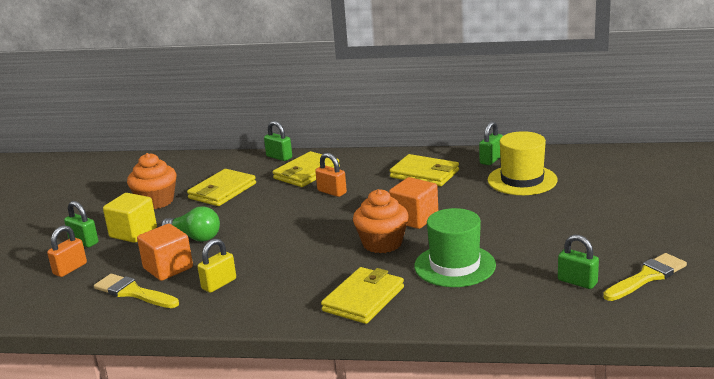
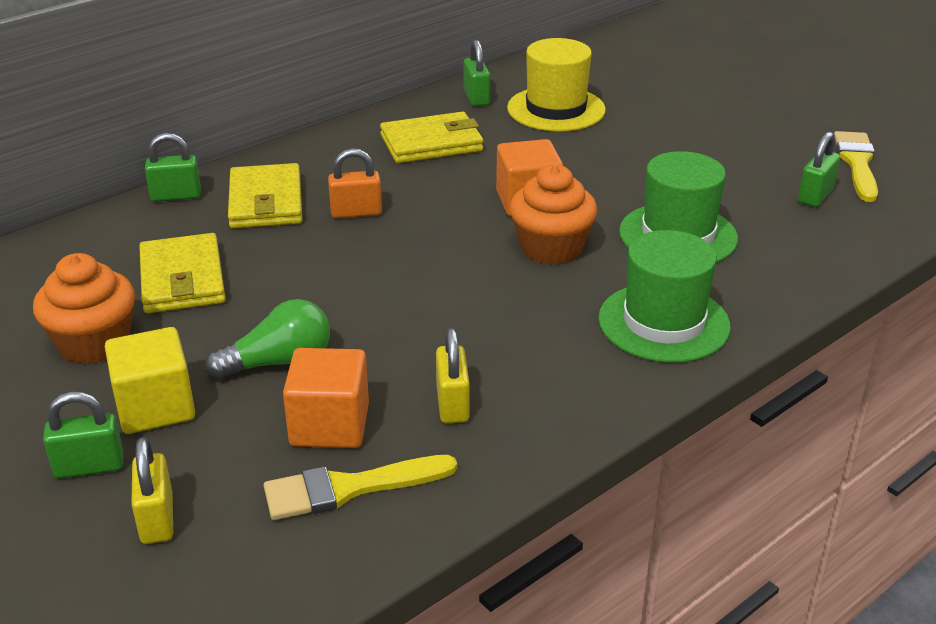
camera: 50 degrees left, 10 degrees up
orange padlock [47,225,87,277] -> yellow padlock [131,437,173,544]
yellow wallet [321,267,404,324] -> green hat [598,230,731,363]
green padlock [558,234,599,289] -> green padlock turned 45 degrees counterclockwise [798,131,840,207]

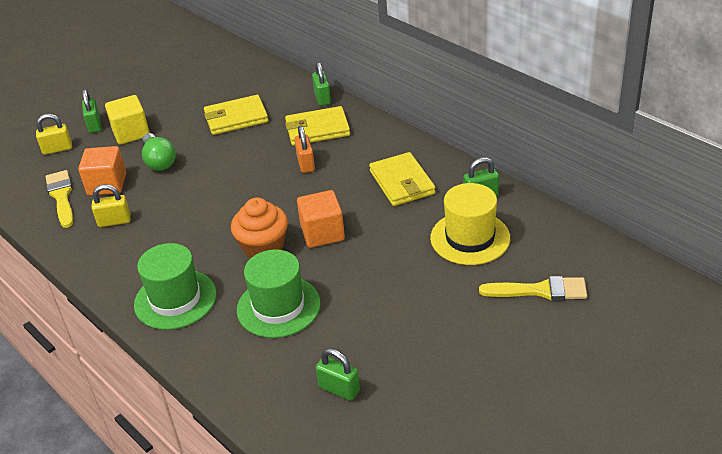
camera: 90 degrees right, 5 degrees up
orange cupcake [33,253,135,364] -> none
yellow brush [834,131,878,202] -> yellow brush moved to [479,276,587,300]

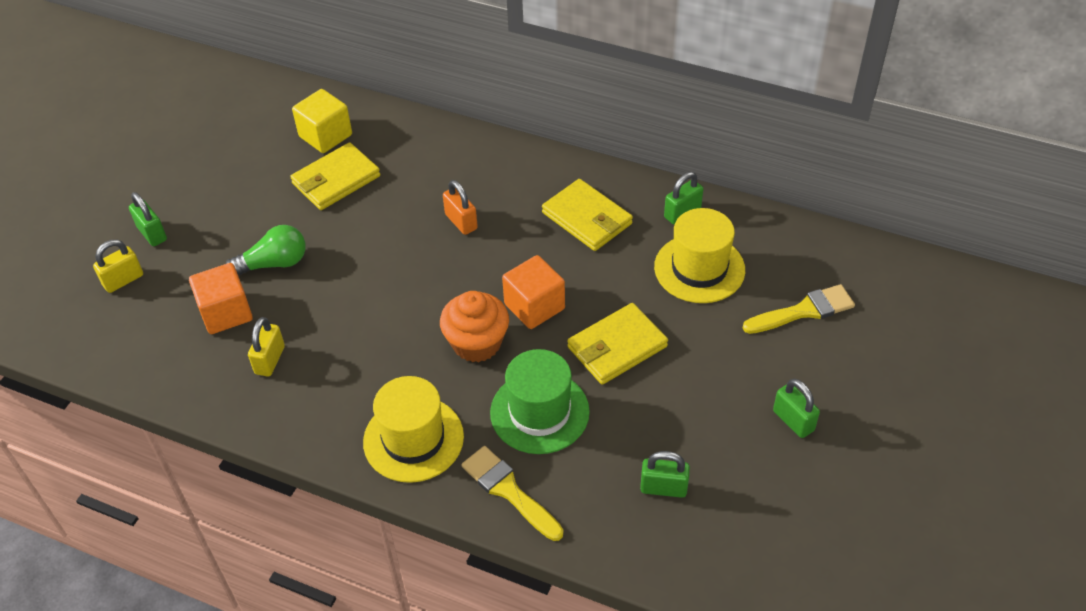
camera: 25 degrees left, 10 degrees up
yellow brush [46,170,73,228] -> yellow brush moved to [461,446,563,541]
yellow padlock [91,184,131,227] -> yellow padlock turned 45 degrees counterclockwise [248,317,285,377]
yellow cube [105,95,150,145] -> yellow cube moved to [292,89,352,153]
green hat [134,243,217,330] -> yellow hat [363,376,464,483]
green light bulb [142,133,176,171] -> green light bulb turned 60 degrees counterclockwise [226,225,306,275]
yellow wallet [285,106,350,146] -> yellow wallet moved to [567,303,668,385]
green padlock [312,62,331,106] -> green padlock moved to [773,379,820,438]

